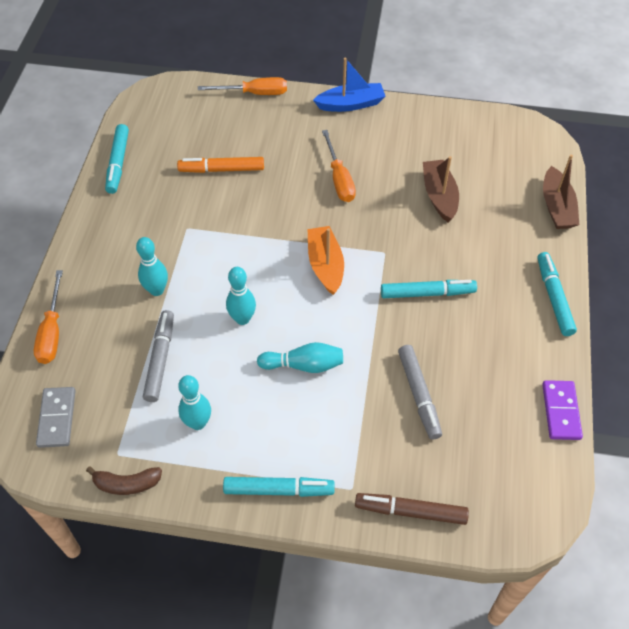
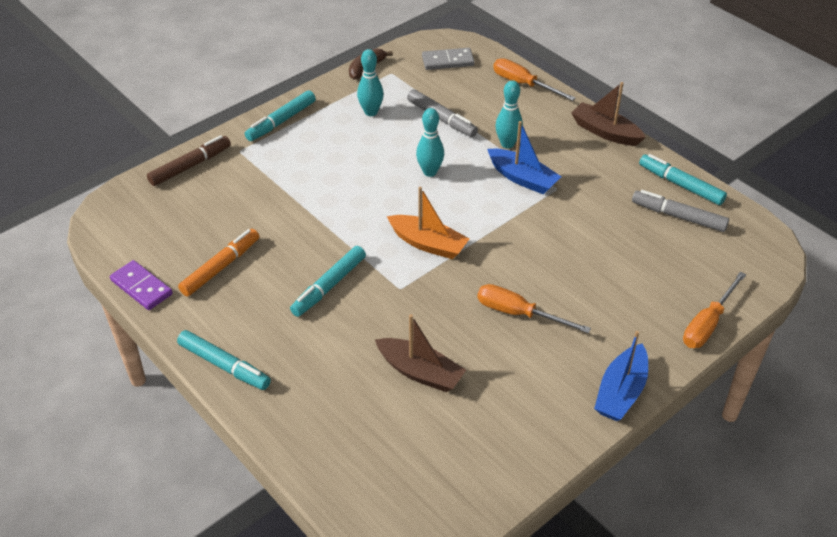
camera: 130 degrees right, 10 degrees down
grey domino [36,387,75,448] -> grey domino turned 45 degrees counterclockwise [422,48,475,70]
orange marker [177,157,264,173] -> orange marker moved to [178,229,259,297]
turquoise bowling pin [257,342,343,373] -> none
grey marker [398,345,442,440] -> grey marker moved to [632,190,729,232]
brown boat [543,154,579,229] -> brown boat moved to [571,82,646,146]
none -> blue boat [487,121,562,194]

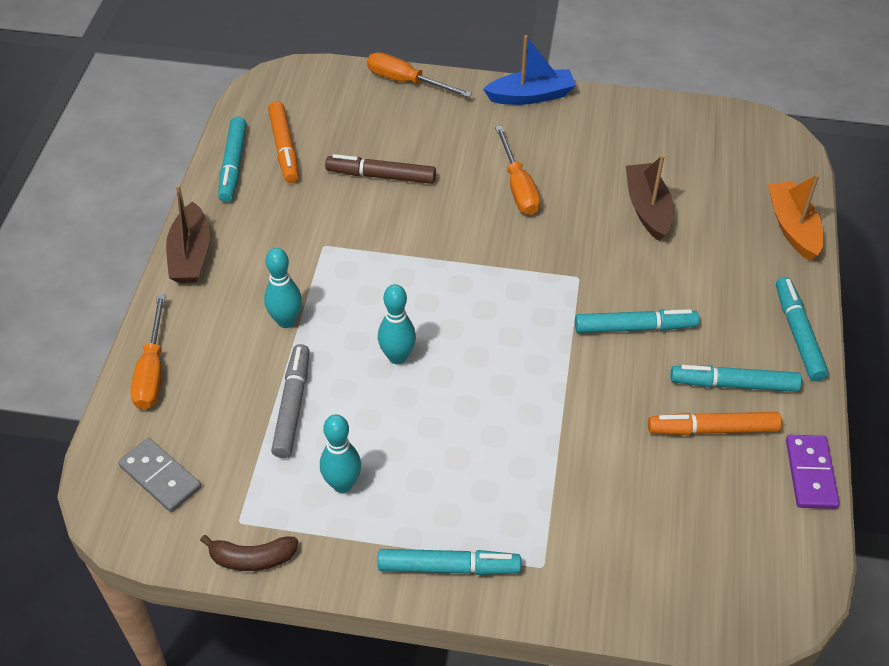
camera: 130 degrees left, 5 degrees up
brown marker [147,135,231,186] -> brown marker moved to [325,154,436,184]
orange boat [387,186,470,259] -> orange boat moved to [768,174,823,261]
blue boat [487,121,562,194] -> none
grey marker [632,190,729,232] -> orange marker [268,101,299,183]
orange screwdriver [683,272,746,348] -> orange screwdriver turned 150 degrees counterclockwise [367,52,472,98]
none -> turquoise marker [670,365,802,392]

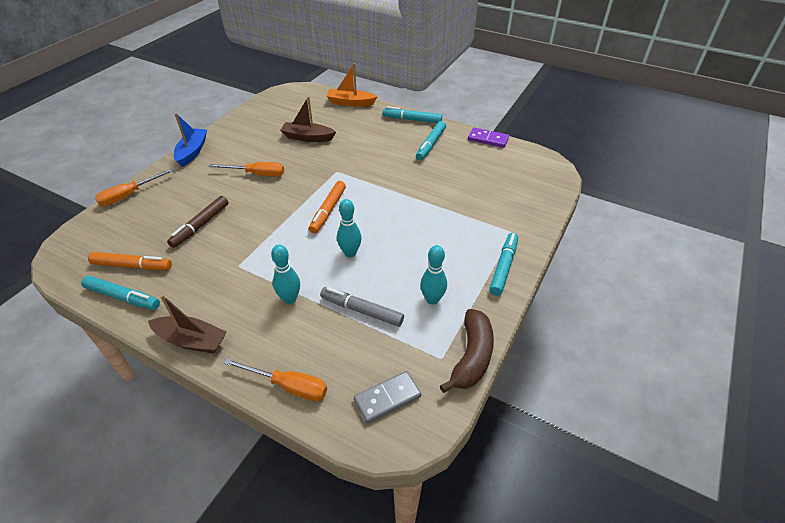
camera: 70 degrees left, 5 degrees down
brown banana [200,535,298,571] -> brown banana [440,309,494,393], size x1.55
turquoise marker [575,309,699,333] -> none
orange marker [648,412,782,435] -> orange marker moved to [309,181,346,233]

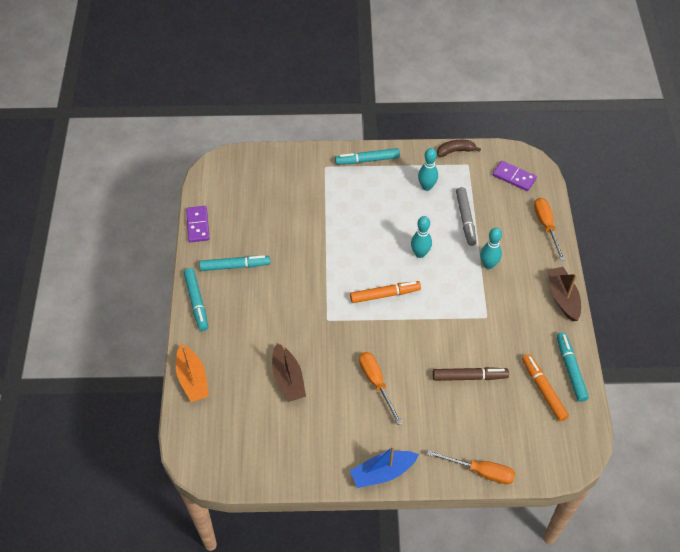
camera: 120 degrees left, 10 degrees up
grey domino [354,371,421,424] -> purple domino [493,161,537,191]
brown banana [440,309,494,393] -> brown banana [437,140,481,157], size x0.64

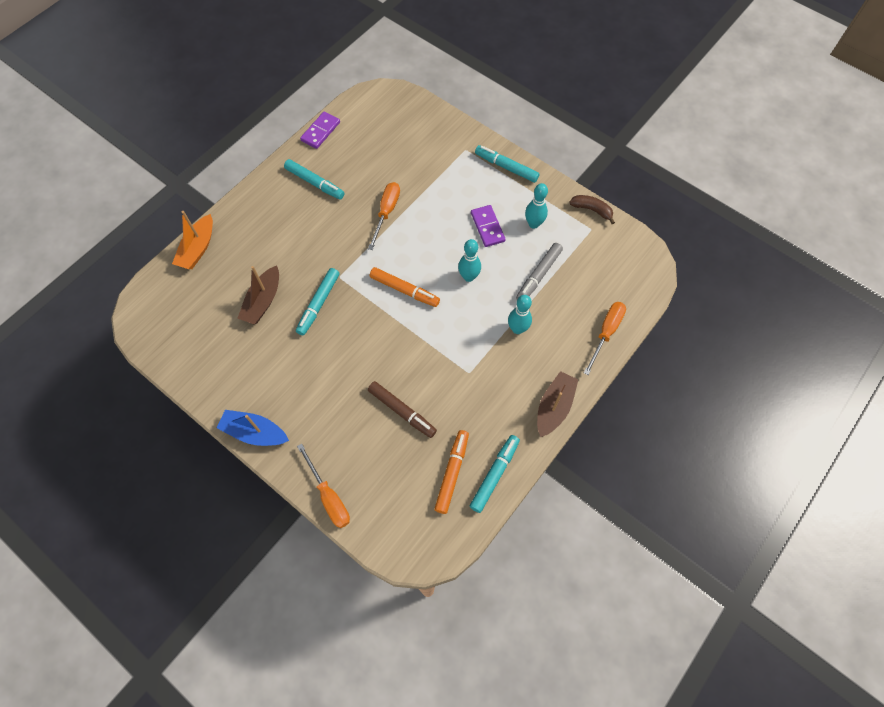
camera: 40 degrees right, 10 degrees up
turquoise marker [184,268,208,331] -> turquoise marker moved to [296,268,340,336]
orange screwdriver [359,352,402,425] -> orange screwdriver moved to [368,182,400,250]
purple domino [493,161,537,191] -> purple domino moved to [471,205,506,247]

